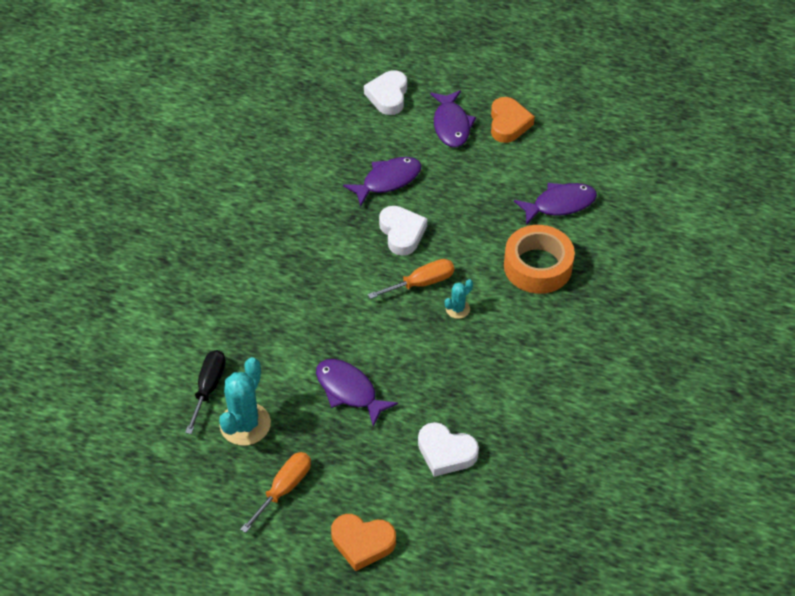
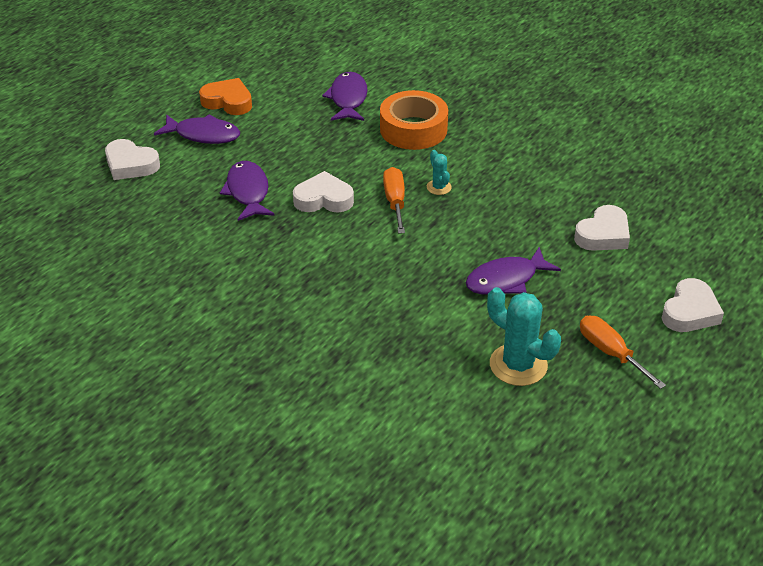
camera: 70 degrees left, 10 degrees down
black screwdriver [185,350,226,434] -> none
orange heart [331,514,396,571] -> white heart [662,278,724,332]

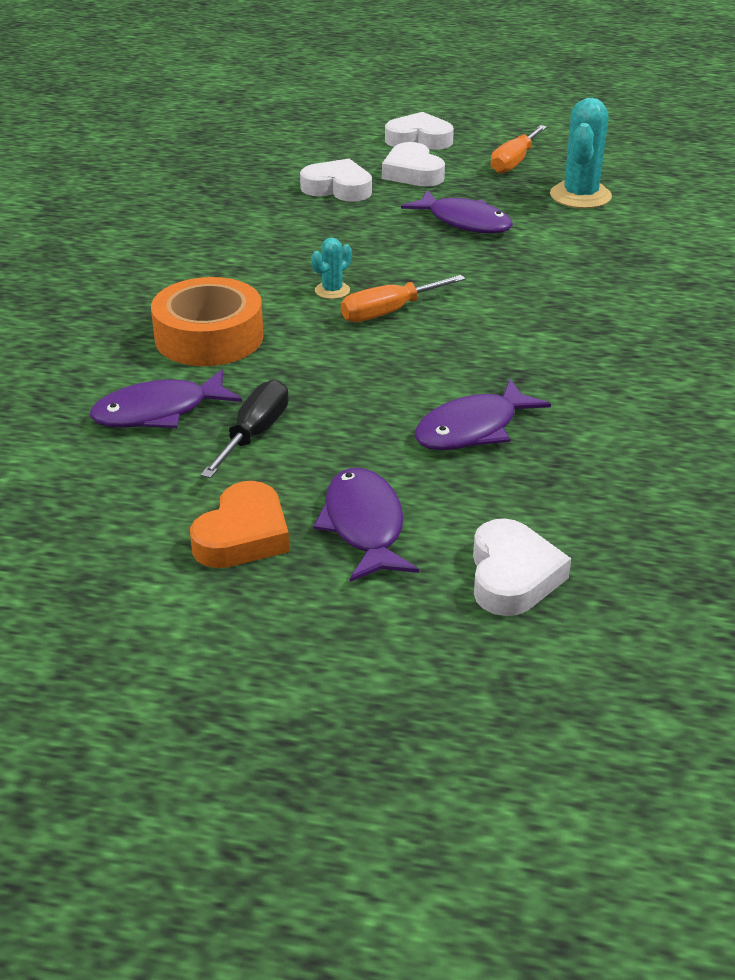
camera: 115 degrees left, 5 degrees down
orange heart [199,78,252,115] -> orange heart turned 150 degrees counterclockwise [190,481,289,568]
white heart [293,171,354,212] -> white heart moved to [382,142,445,187]
none -> black screwdriver [201,380,289,478]

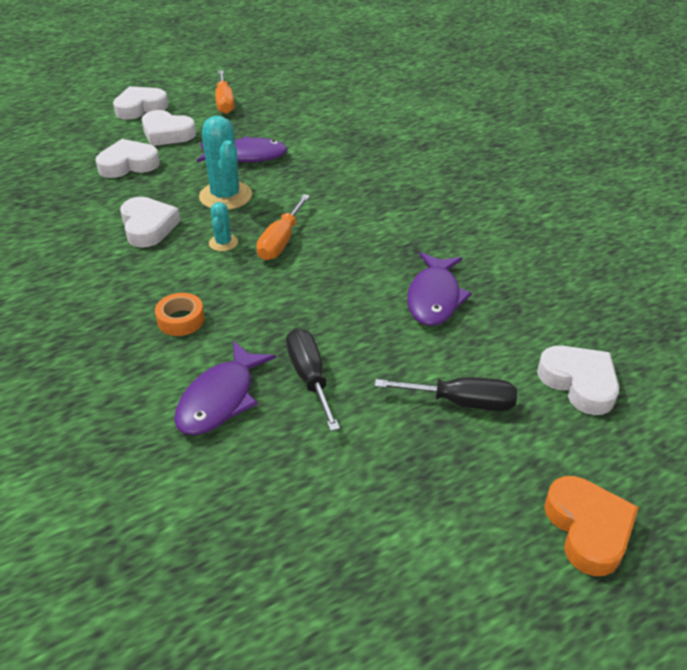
camera: 40 degrees left, 5 degrees up
orange tape [151,277,264,366] -> orange tape [155,293,205,336], size x0.50
orange heart [190,481,289,568] -> orange heart moved to [544,476,639,576]
purple fish [313,468,419,582] -> black screwdriver [375,377,517,411]
turquoise cactus [550,98,612,209] -> turquoise cactus moved to [199,116,252,210]
none -> white heart [120,197,180,248]

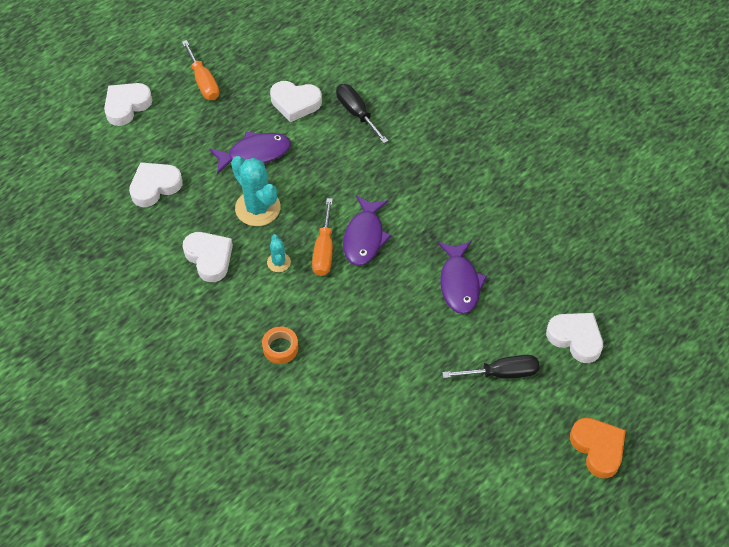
camera: 15 degrees left, 15 degrees up
white heart [142,110,196,146] -> white heart moved to [270,81,322,122]
purple fish [174,341,276,435] -> purple fish moved to [343,195,392,266]
black screwdriver [286,328,340,431] -> black screwdriver moved to [336,84,388,143]

